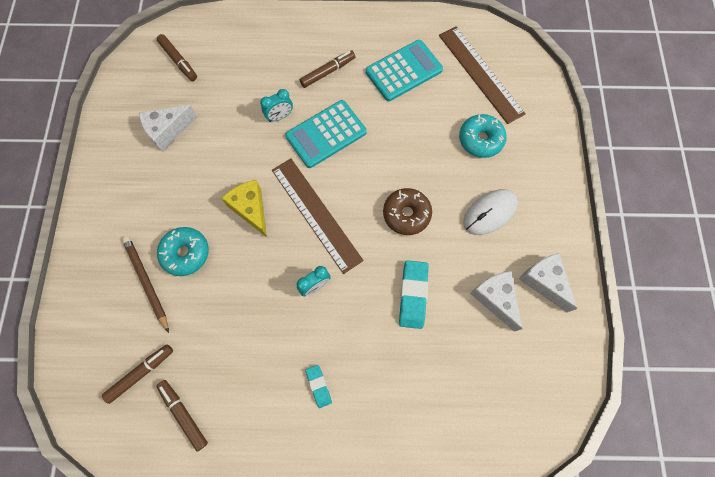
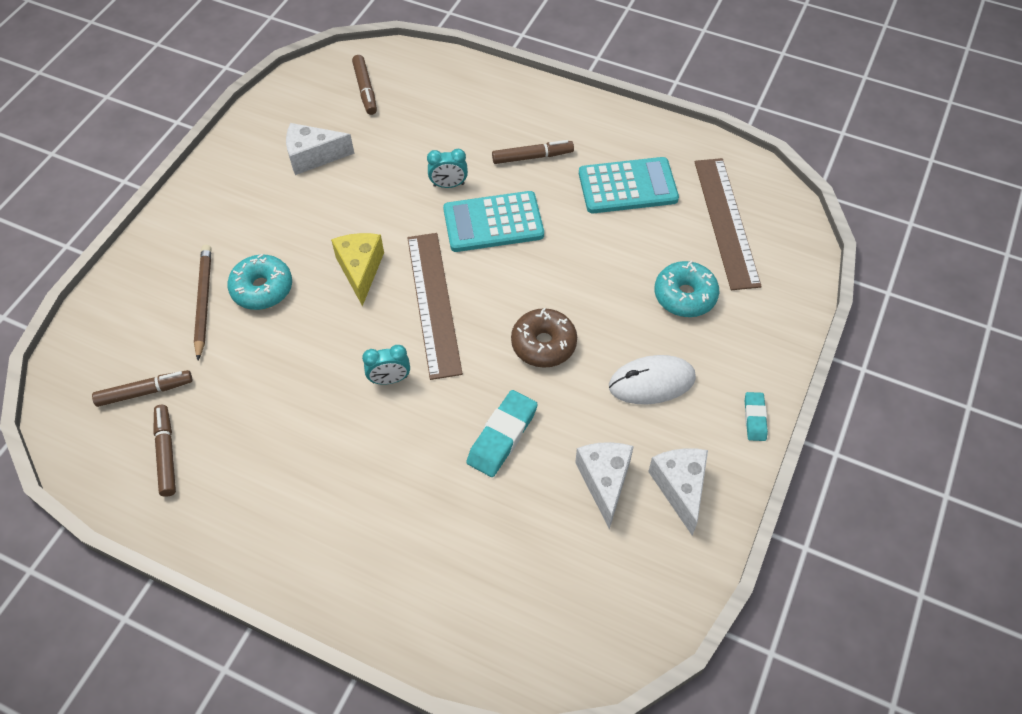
camera: 25 degrees right, 15 degrees down
turquoise eraser [305,365,332,408] -> turquoise eraser moved to [745,392,768,441]

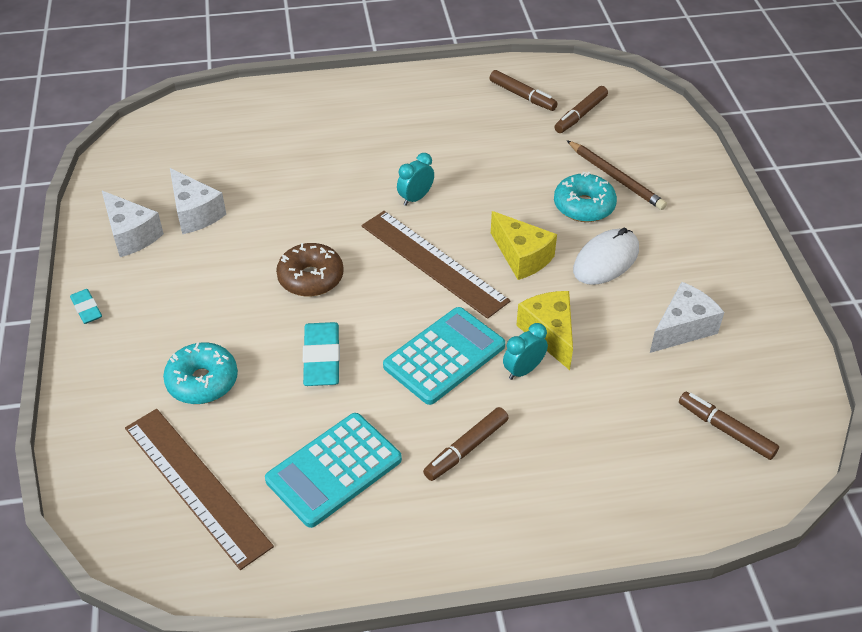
camera: 145 degrees right, 10 degrees down
turquoise eraser [467,390,538,477] -> turquoise eraser moved to [303,322,340,386]
white mouse [609,355,696,404] -> white mouse moved to [573,228,639,285]
none -> yellow cheese [516,291,573,370]

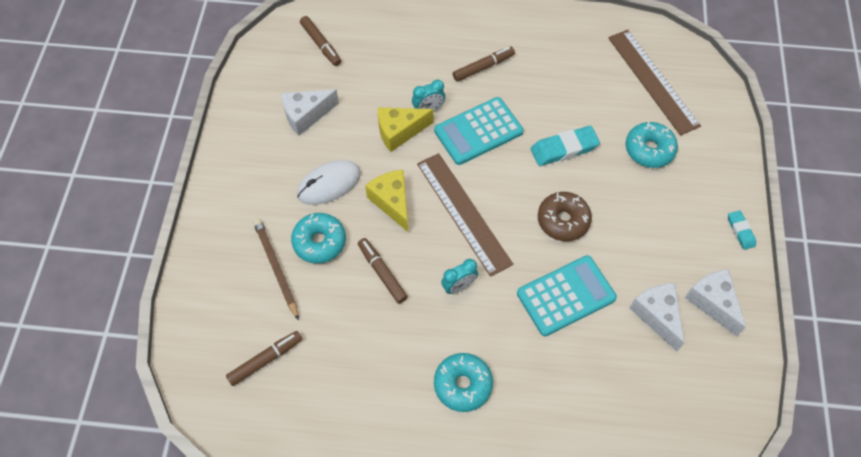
camera: 165 degrees left, 15 degrees up
turquoise calculator [265,413,402,528] -> turquoise calculator moved to [517,255,617,336]
turquoise eraser [303,322,340,386] -> turquoise eraser turned 60 degrees clockwise [531,126,600,166]
brown marker [489,70,558,111] -> brown marker moved to [358,238,408,304]
yellow cheese [516,291,573,370] -> yellow cheese turned 75 degrees clockwise [378,107,434,152]
none -> turquoise donut [434,353,493,412]

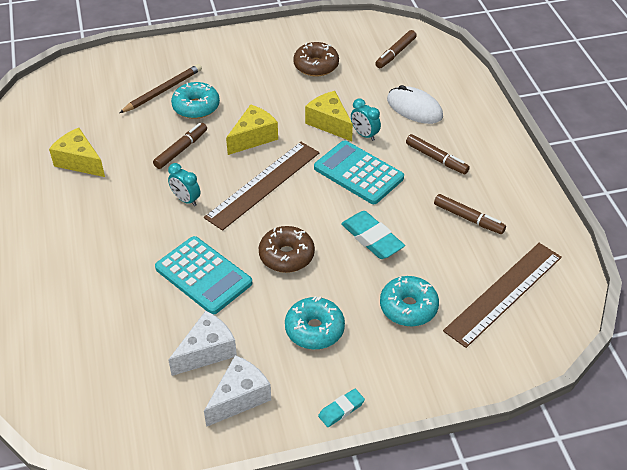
camera: 70 degrees right, 15 degrees down
brown marker [226,331,302,386] -> brown marker moved to [434,194,506,234]
white cheese [281,90,339,136] -> brown donut [293,42,339,77]
white mouse [297,160,361,205] -> white mouse moved to [387,85,443,124]
turquoise donut [434,353,493,412] -> turquoise donut moved to [285,296,345,349]
none -> yellow cheese [49,128,105,177]

